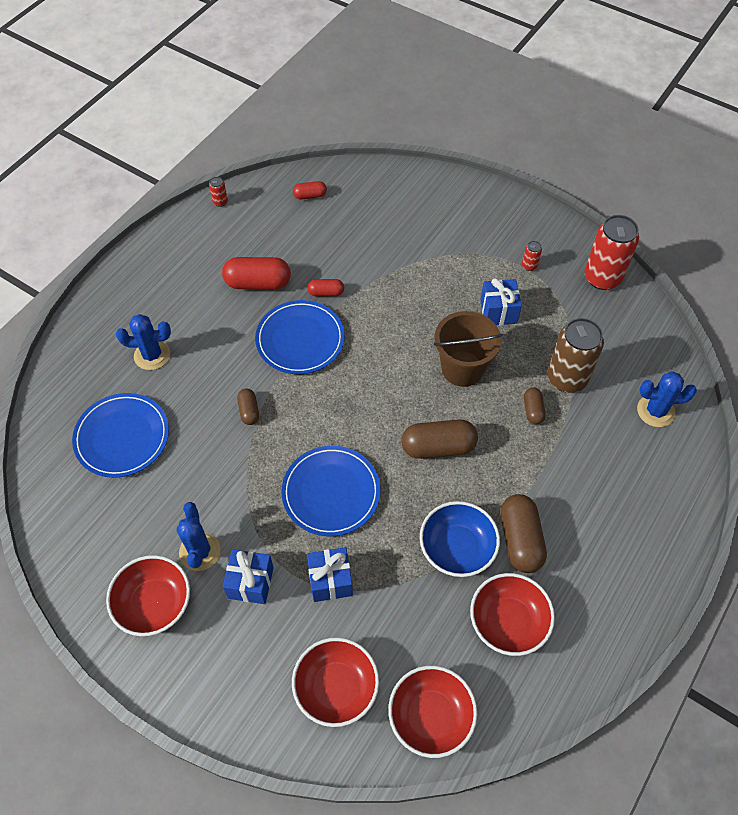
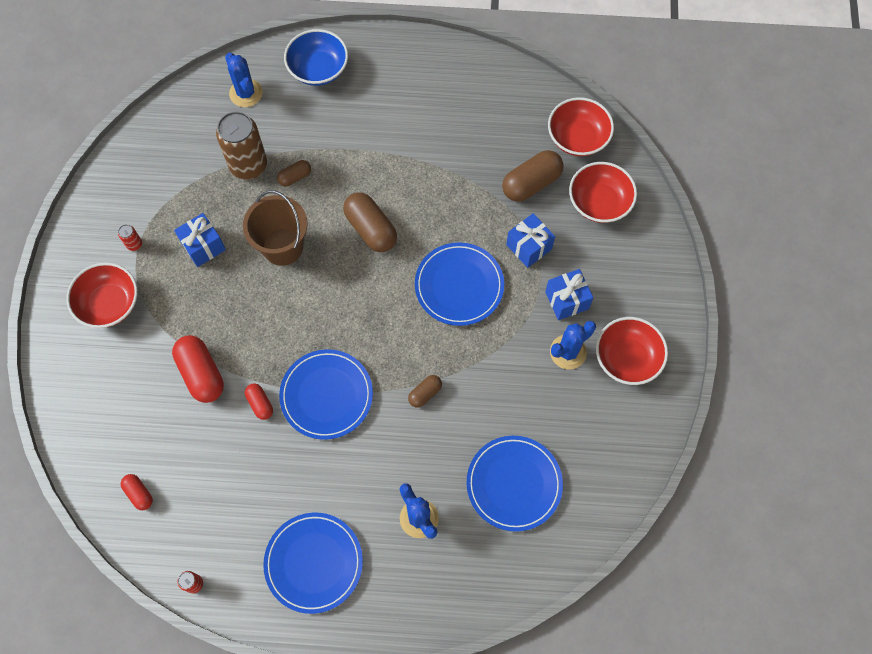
camera: 120 degrees left, 10 degrees up
red capsule [222,257,291,290] -> red capsule moved to [172,335,224,403]
blue bowl [420,501,500,577] -> blue bowl moved to [284,29,348,86]
red bowl [470,573,555,656] -> red bowl moved to [67,262,138,328]
brown capsule [500,494,547,573] -> brown capsule moved to [502,150,564,202]
red can [585,215,639,290] -> none
none -> blue plate [263,513,363,614]

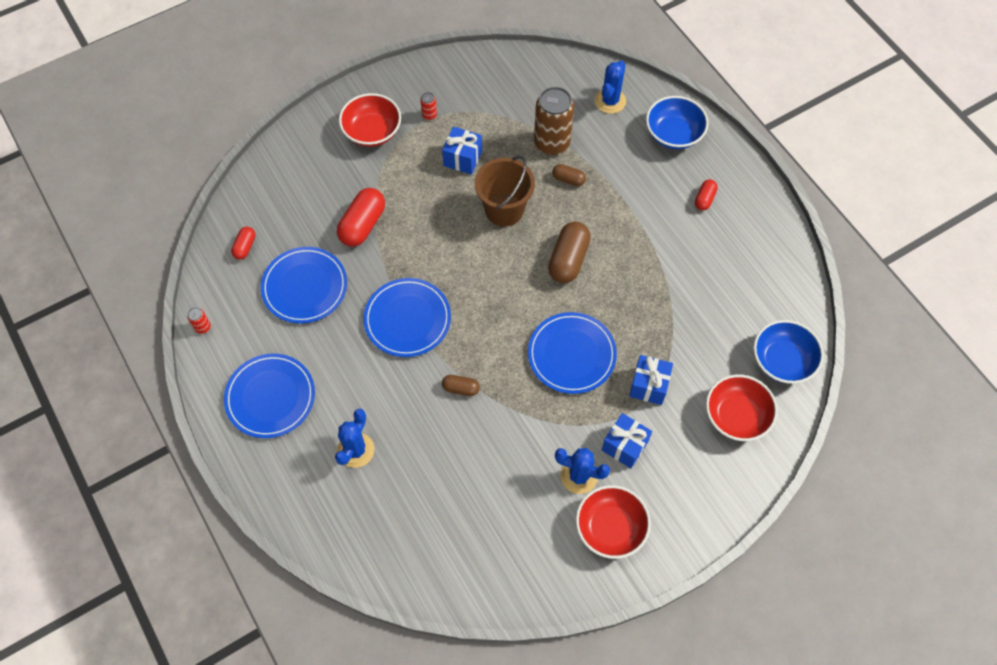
camera: 55 degrees right, 5 degrees down
red capsule [245,383,273,420] -> red capsule moved to [695,179,718,210]
blue plate [466,436,563,532] -> blue plate moved to [261,247,347,324]
brown capsule [502,150,564,202] -> none
red bowl [548,97,614,156] -> blue bowl [754,320,824,384]

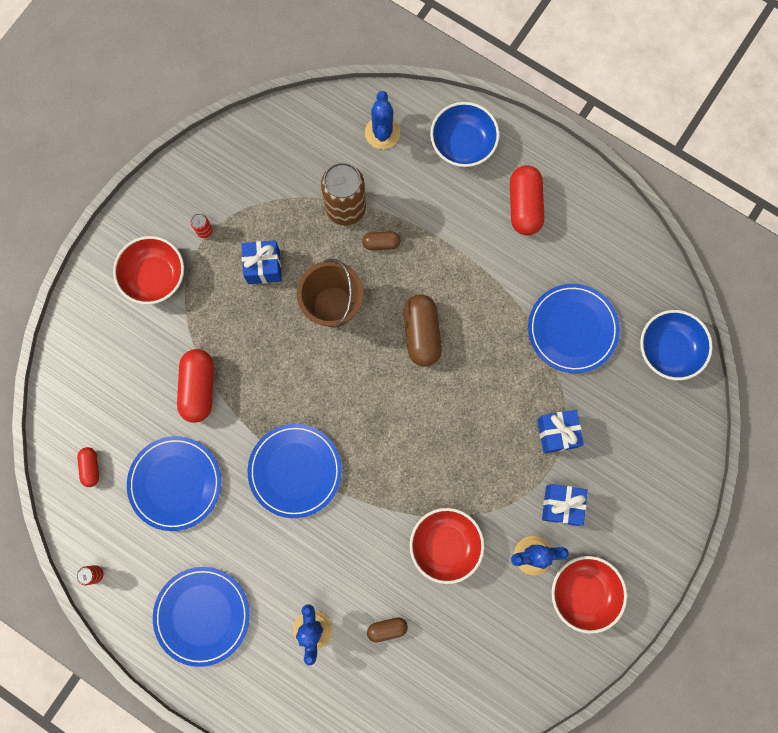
camera: 25 degrees left, 15 degrees up
brown capsule [442,375,480,396] -> brown capsule moved to [367,617,408,642]
blue plate [528,312,617,394] -> blue plate moved to [528,284,620,373]
red capsule [695,179,718,210] -> red capsule [510,165,544,236], size x1.86
red bowl [706,374,778,441] -> red bowl moved to [410,508,485,584]

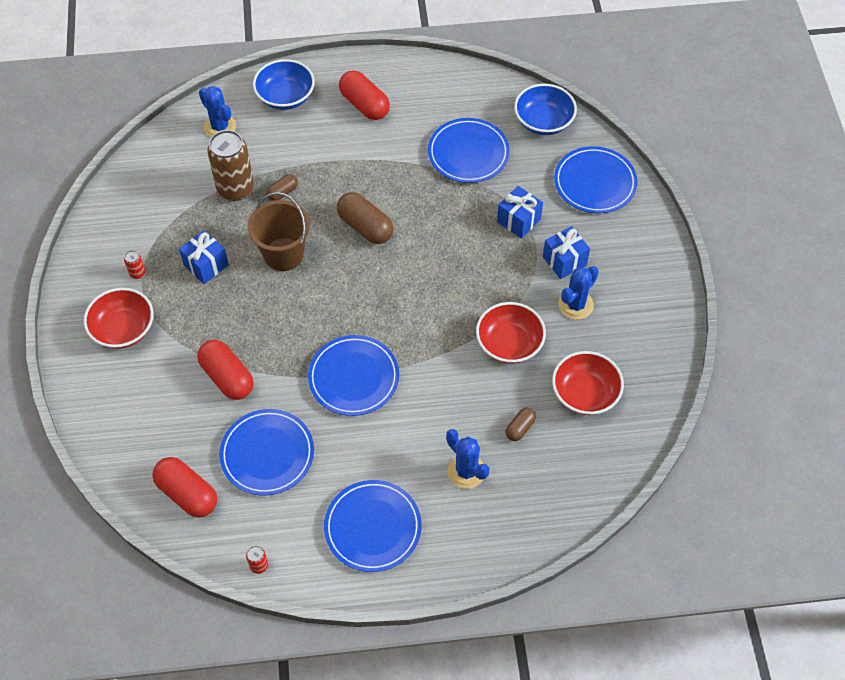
camera: 40 degrees left, 20 degrees down
red capsule [77,447,99,487] -> red capsule [152,457,217,517], size x1.86
red bowl [551,556,627,634] -> red bowl moved to [552,351,624,415]
none -> blue plate [554,146,638,213]

